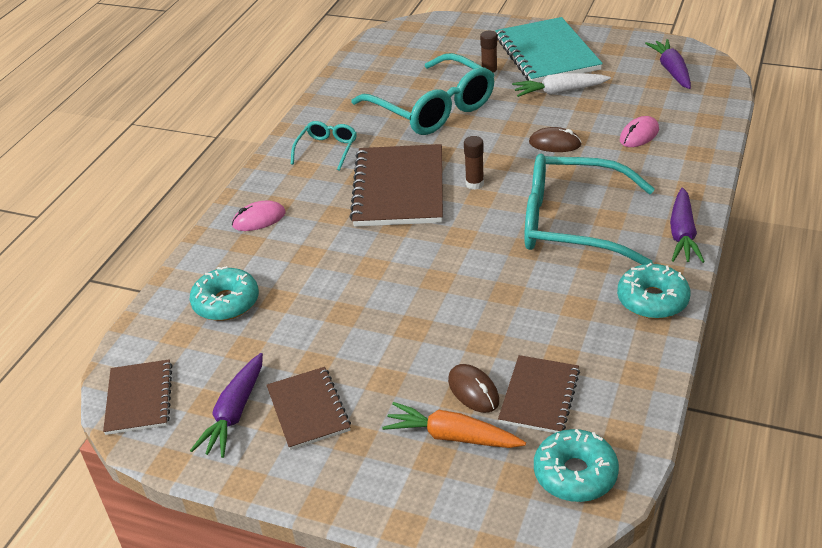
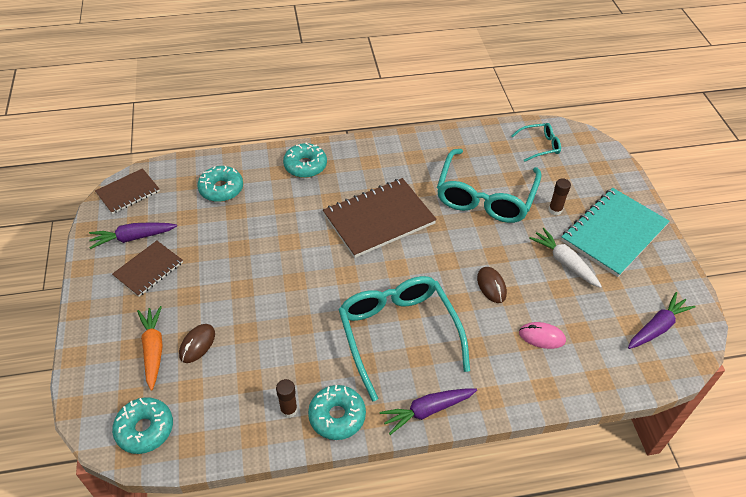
camera: 55 degrees right, 10 degrees up
pink mouse [232,200,286,231] -> turquoise donut [283,143,327,178]
turquoise glasses [291,121,357,171] -> turquoise glasses moved to [511,123,561,162]
brown glue stick [464,136,484,190] -> brown glue stick moved to [276,379,298,418]
brown notebook [498,355,580,433] -> none

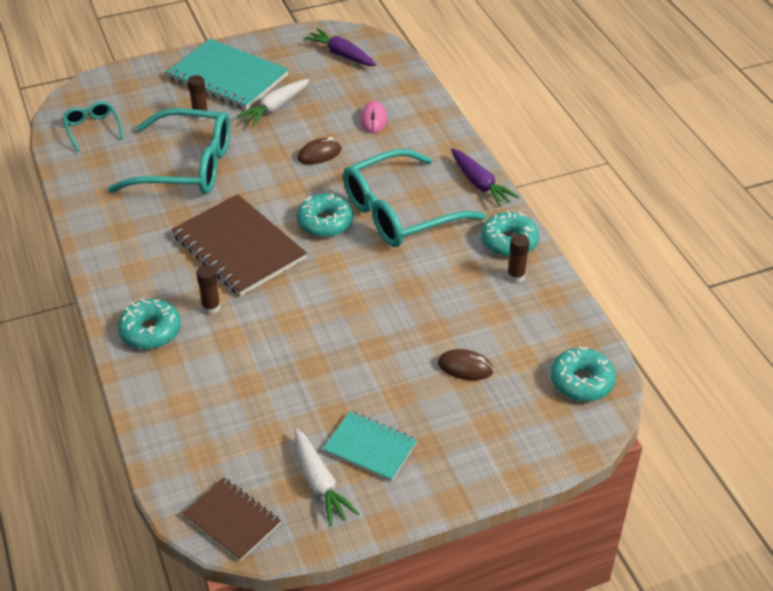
camera: 100 degrees left, 5 degrees down
purple carrot [89,222,177,249] -> white carrot [295,428,359,527]
brown notebook [112,241,183,297] -> turquoise notebook [323,411,417,482]
orange carrot [137,306,163,391] -> none
turquoise donut [197,166,243,202] -> turquoise donut moved to [297,194,353,238]
none -> brown glue stick [196,265,220,314]

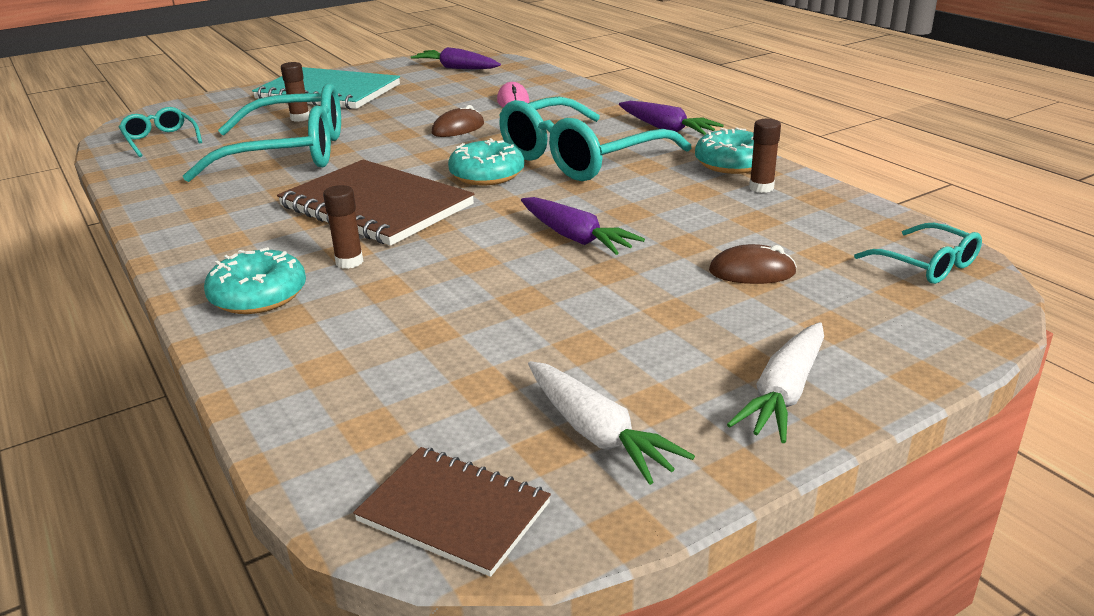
camera: 10 degrees left, 15 degrees down
white carrot [237,79,309,126] -> white carrot moved to [727,322,824,443]
turquoise notebook [323,411,417,482] -> none
turquoise donut [551,346,616,401] -> turquoise glasses [854,223,982,284]
none -> purple carrot [521,197,645,255]

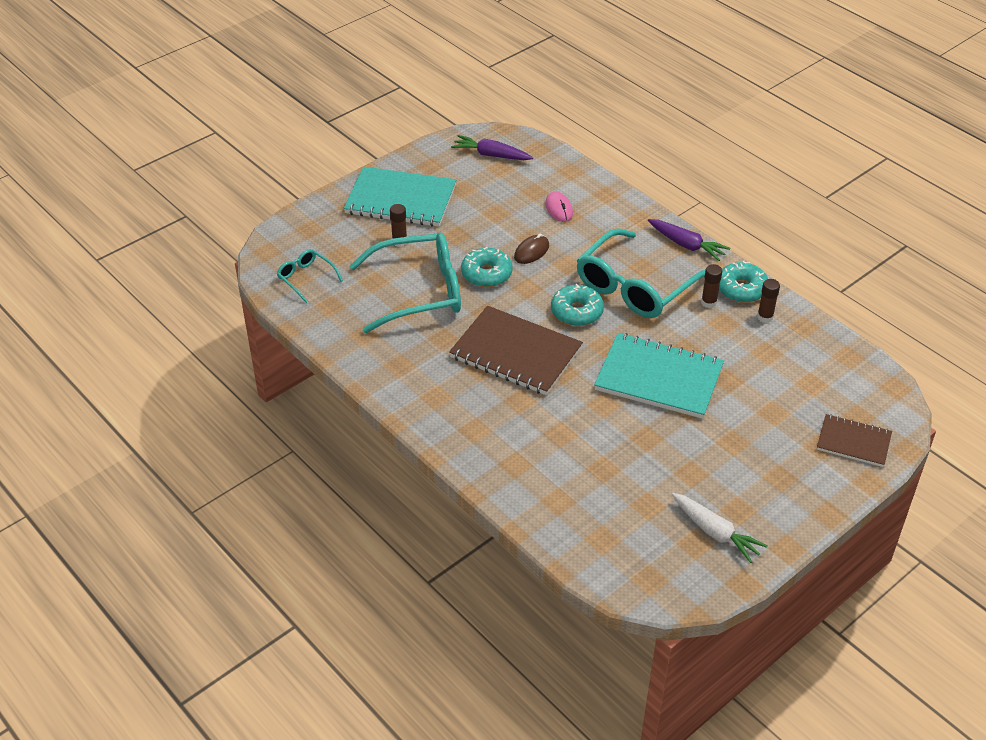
camera: 10 degrees left, 15 degrees up
turquoise donut [204,247,306,314] -> turquoise donut moved to [461,247,513,287]
brown glue stick [323,185,363,269] -> brown glue stick moved to [701,264,722,308]
brown notebook [353,447,551,577] -> brown notebook moved to [817,414,892,467]
purple carrot [521,197,645,255] -> turquoise notebook [594,333,724,419]
brown mouse [709,244,797,284] -> none
white carrot [727,322,824,443] -> none
turquoise glasses [854,223,982,284] -> none

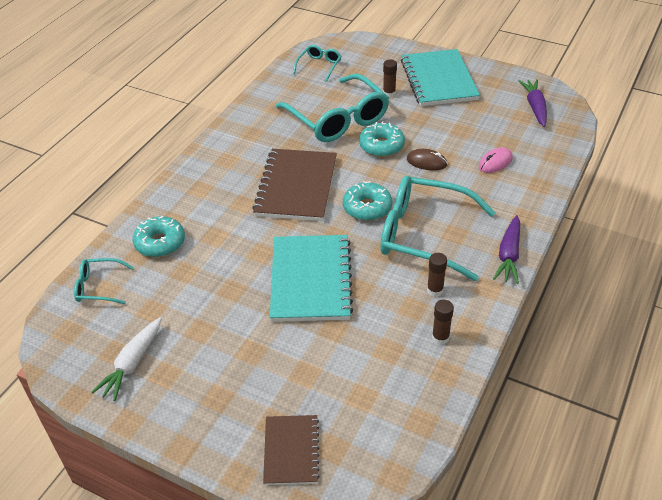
camera: 70 degrees right, 0 degrees up
turquoise donut [719,261,768,303] -> turquoise donut moved to [133,216,185,257]
none -> turquoise glasses [74,258,134,304]

